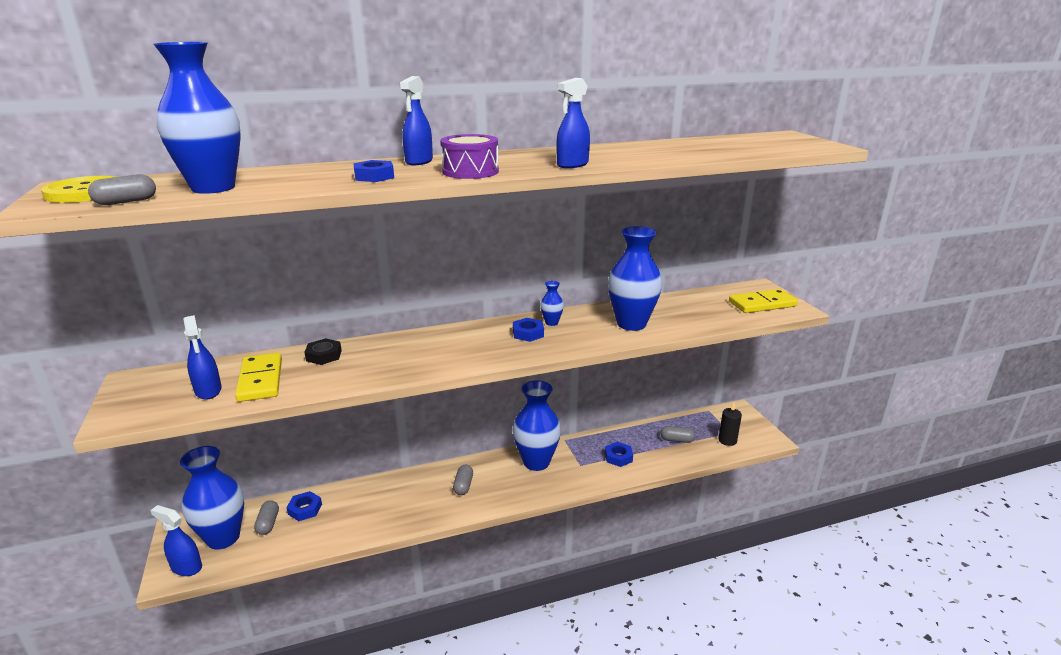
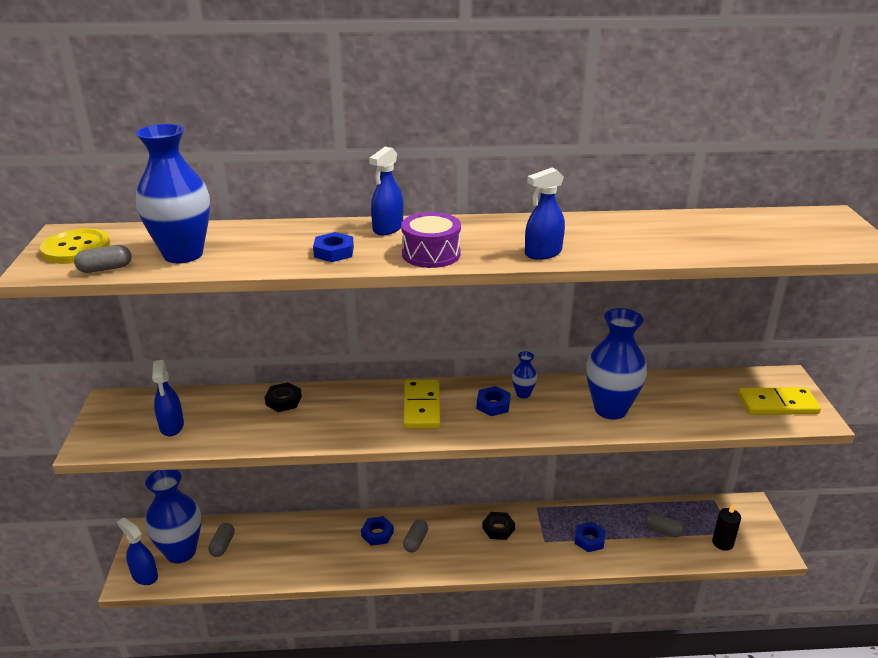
camera: 15 degrees right, 5 degrees up
yellow domino [235,353,282,402] -> yellow domino moved to [403,379,441,429]
blue nut [286,491,322,521] -> blue nut moved to [361,516,394,546]
blue vase [513,380,561,471] -> black nut [482,512,515,540]

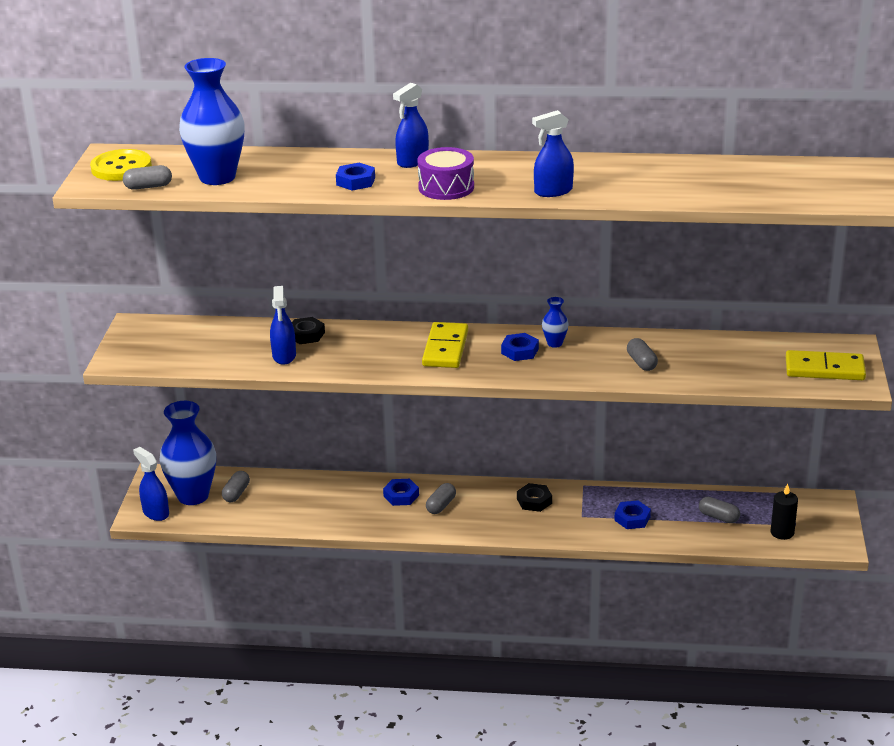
camera: 10 degrees right, 0 degrees up
blue spray bottle [152,360,184,436] -> blue spray bottle moved to [270,286,296,365]
blue vase [586,308,647,420] -> grey capsule [627,338,658,371]

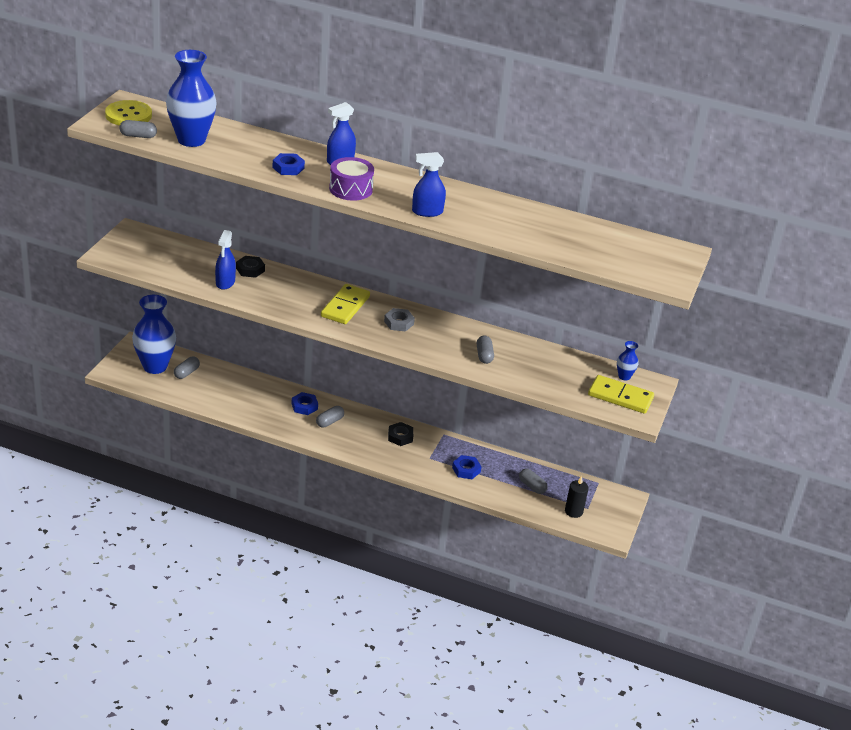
camera: 10 degrees right, 5 degrees up
blue spray bottle [133,447,169,521] -> none
blue nut [501,333,539,361] -> grey nut [384,308,415,332]
blue vase [542,297,569,348] -> blue vase moved to [617,341,638,381]

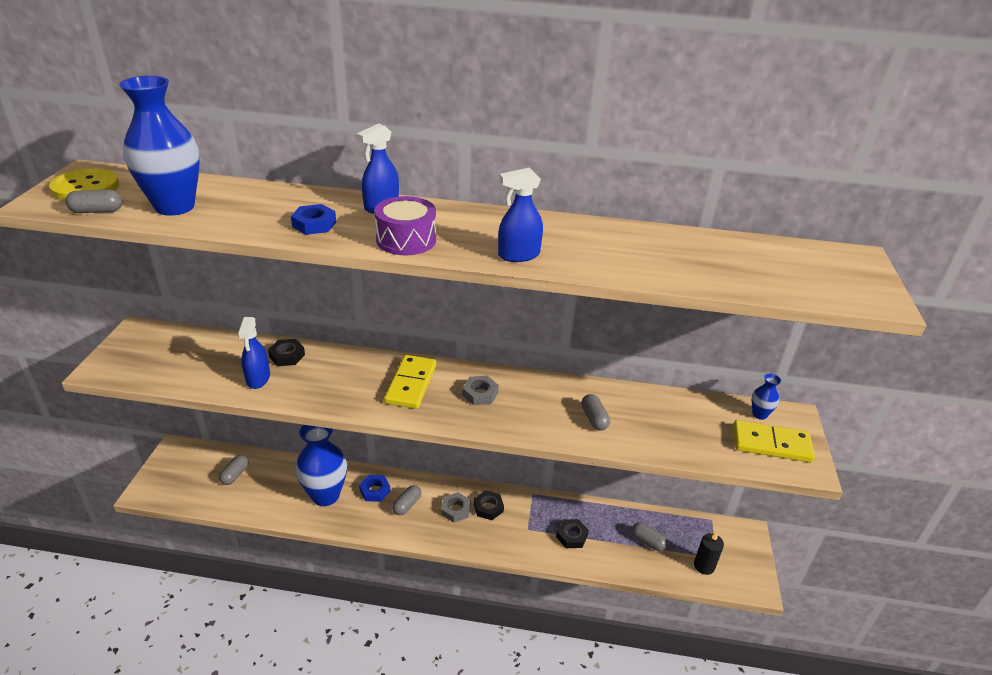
camera: 10 degrees left, 0 degrees up
blue vase [132,295,176,374] -> blue vase moved to [296,425,347,506]
blue nut [452,455,482,479] -> black nut [556,519,589,548]
none -> grey nut [441,492,471,523]

